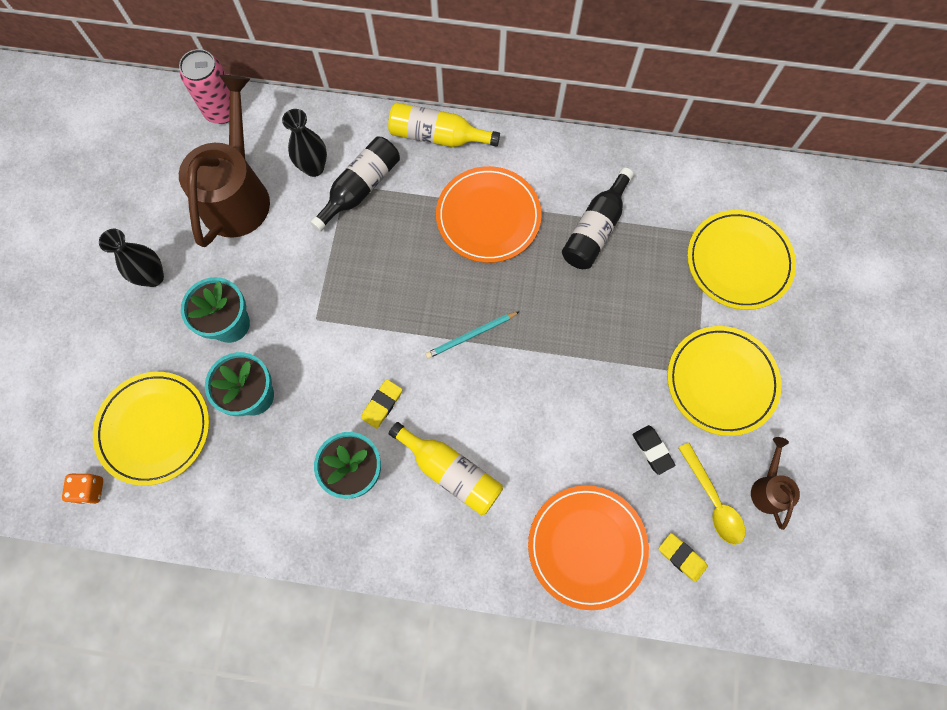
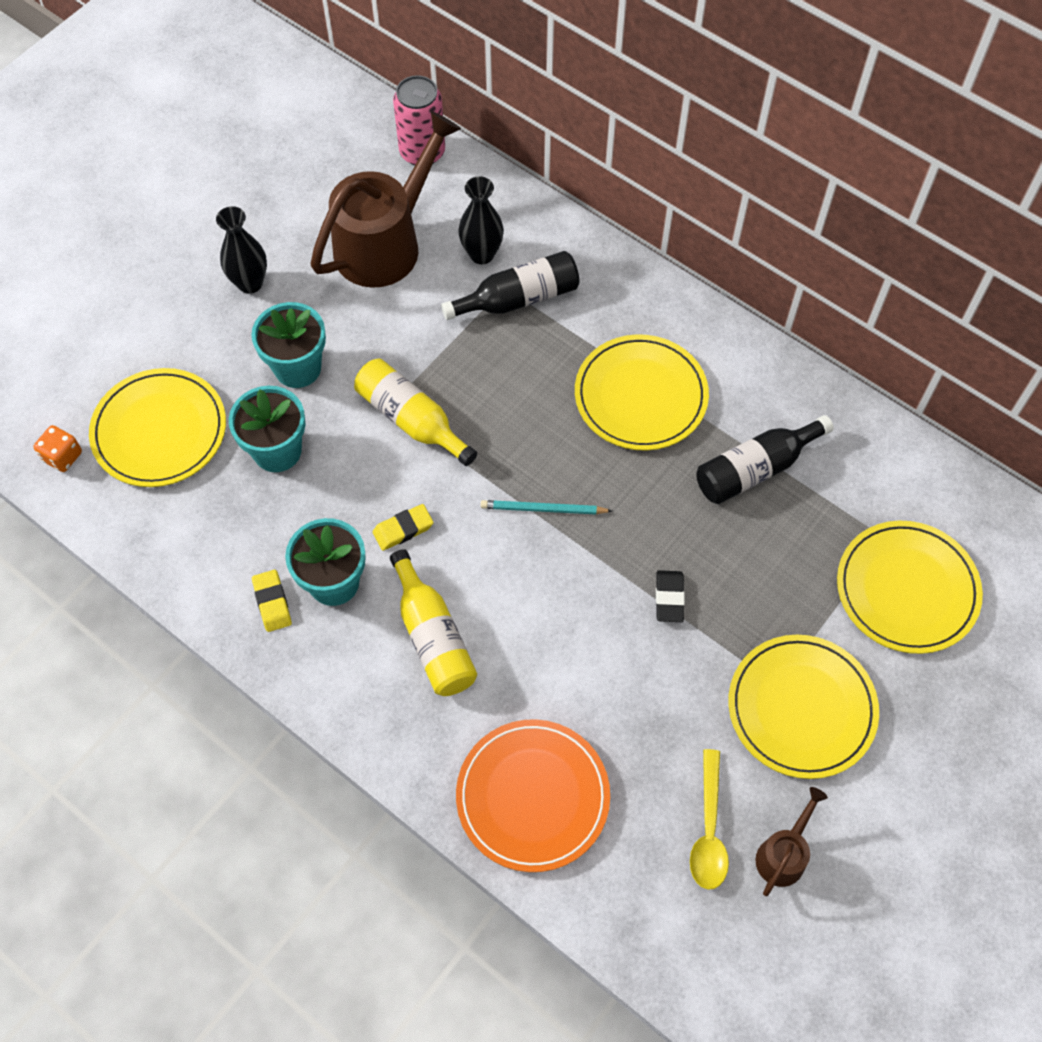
camera: 30 degrees right, 10 degrees down
yellow bottle [388,103,500,147] -> yellow bottle moved to [354,358,477,466]
orange plate [436,166,542,263] -> yellow plate [575,334,709,451]
black eraser [632,425,675,475] -> black eraser moved to [656,570,685,622]
yellow eraser [659,533,708,582] -> yellow eraser moved to [252,570,292,632]

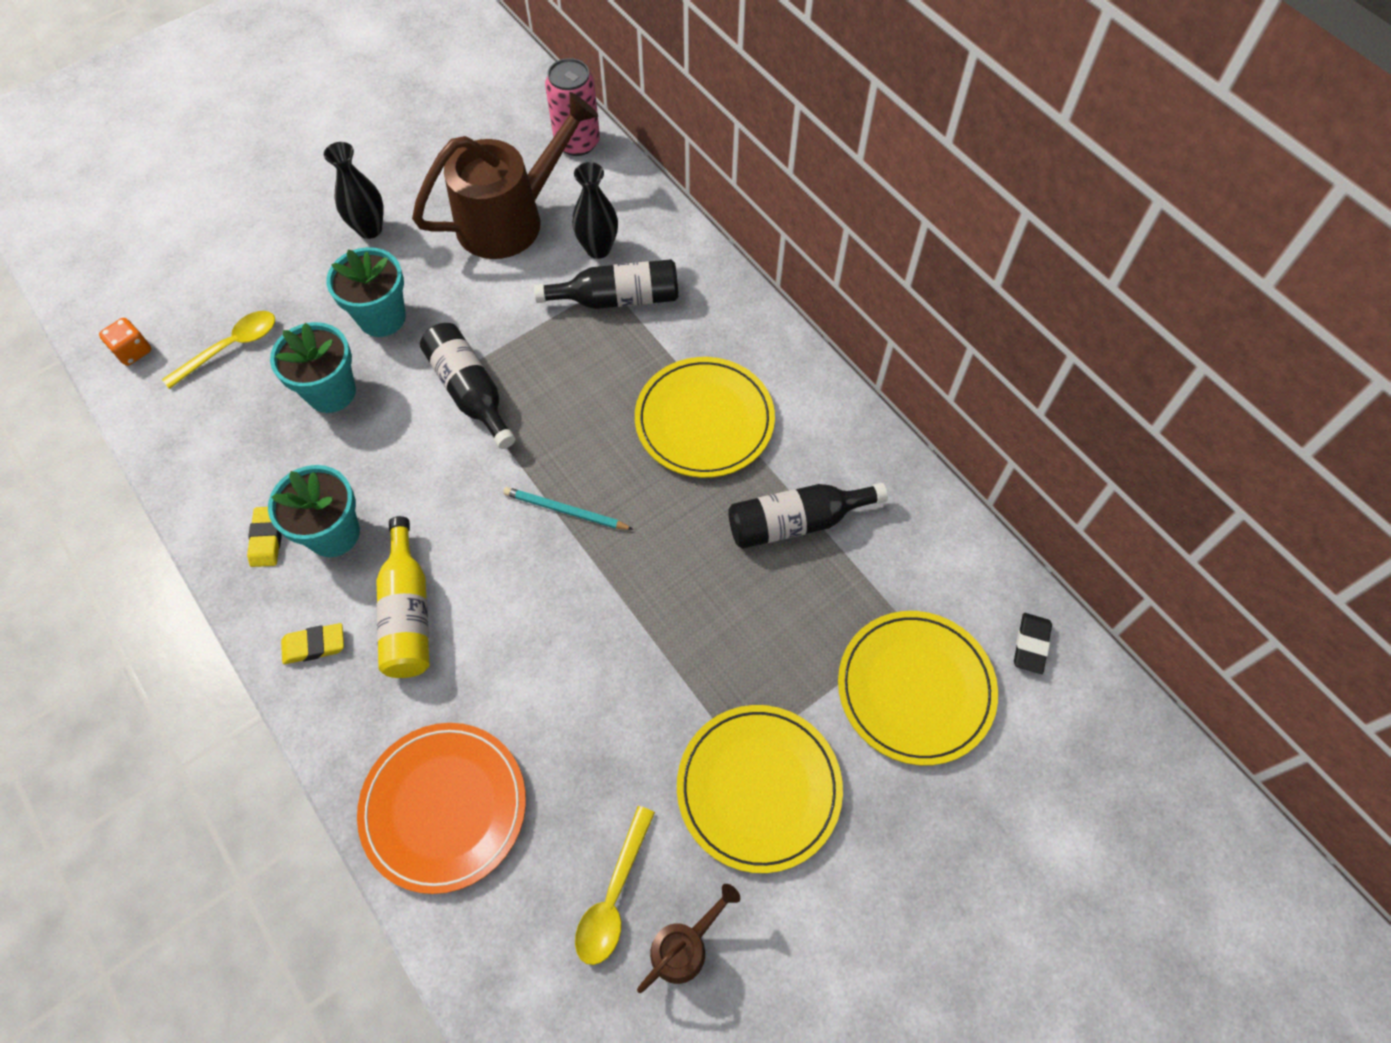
camera: 15 degrees right, 0 degrees up
yellow plate [89,368,226,487] -> yellow spoon [162,311,275,389]
yellow bottle [354,358,477,466] -> black bottle [420,323,515,449]
yellow eraser [372,504,433,551] -> yellow eraser moved to [281,623,344,664]
black eraser [656,570,685,622] -> black eraser moved to [1014,613,1052,674]

